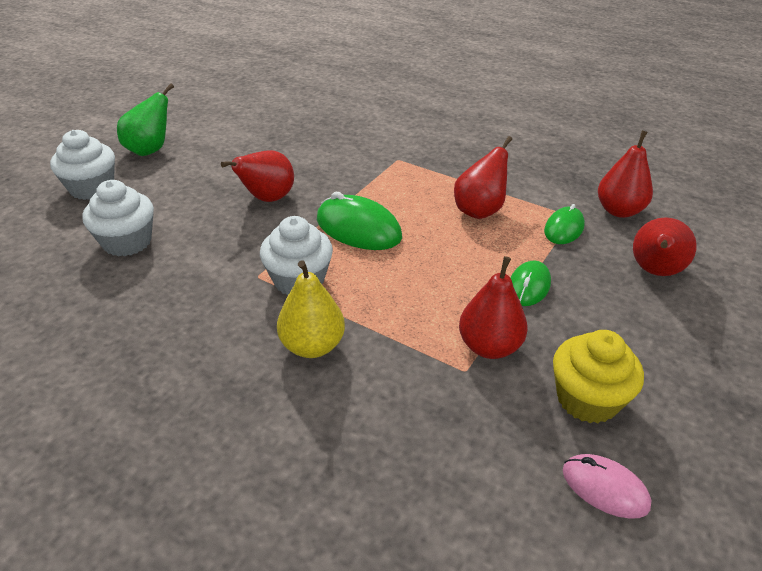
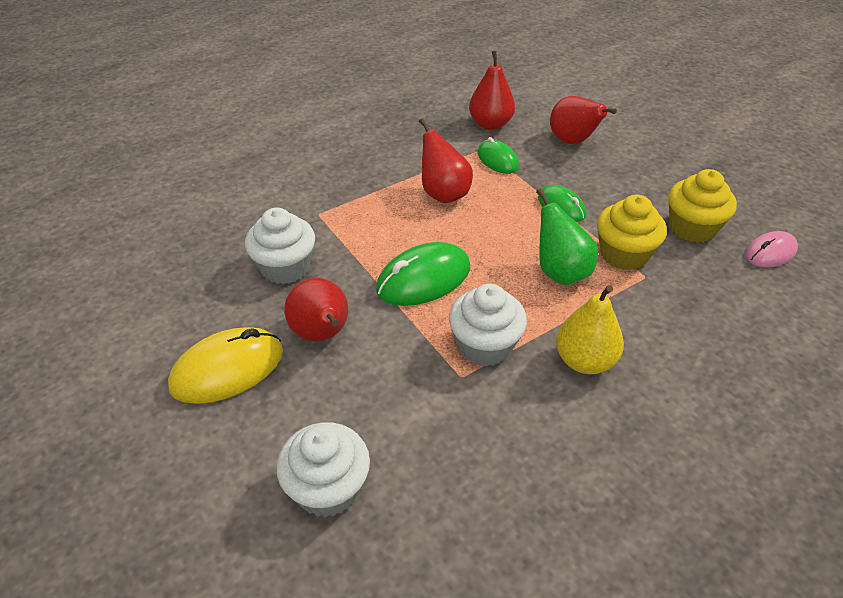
camera: 65 degrees left, 5 degrees up
white cupcake [50,130,115,200] -> white cupcake moved to [245,208,315,284]
green pear [117,83,174,156] -> green pear moved to [536,188,598,285]
red pear [459,256,528,359] -> yellow cupcake [597,195,667,270]
none -> yellow mouse [168,327,283,404]

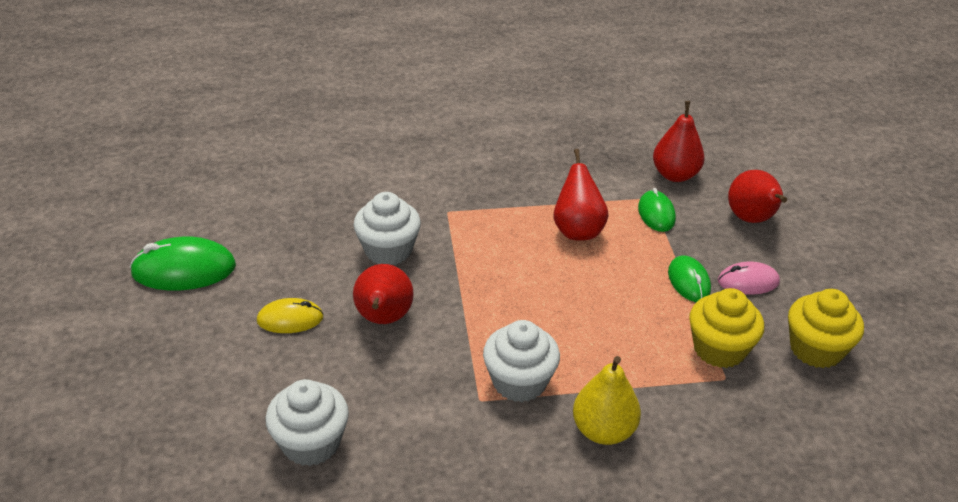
camera: 25 degrees right, 5 degrees down
yellow mouse [168,327,283,404] -> yellow mouse [257,298,324,333], size x0.61
green mouse [376,242,470,306] -> green mouse moved to [130,237,236,290]
green pear [536,188,598,285] -> none
pink mouse [745,231,798,268] -> pink mouse moved to [718,262,780,295]

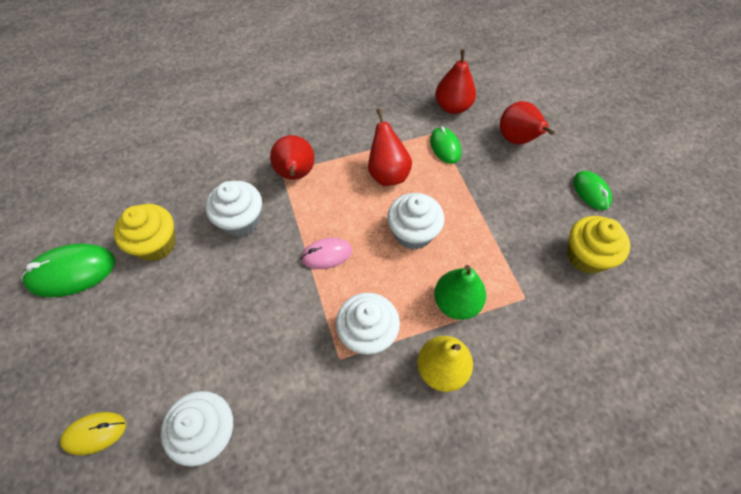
camera: 10 degrees left, 20 degrees up
yellow mouse [257,298,324,333] -> yellow mouse moved to [60,412,126,455]
red pear [353,264,414,324] -> red pear moved to [270,135,314,180]
green mouse [668,256,711,302] -> green mouse moved to [573,171,612,210]
yellow cupcake [689,288,764,368] -> yellow cupcake moved to [114,204,176,261]
pink mouse [718,262,780,295] -> pink mouse moved to [301,238,352,269]
none -> white cupcake [387,193,445,250]
none -> green pear [434,265,486,320]

